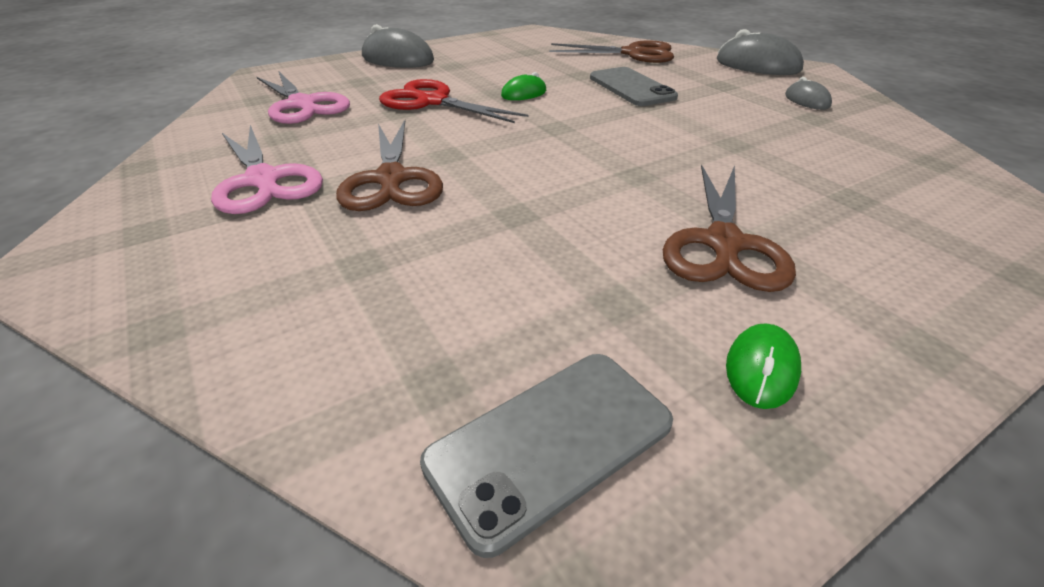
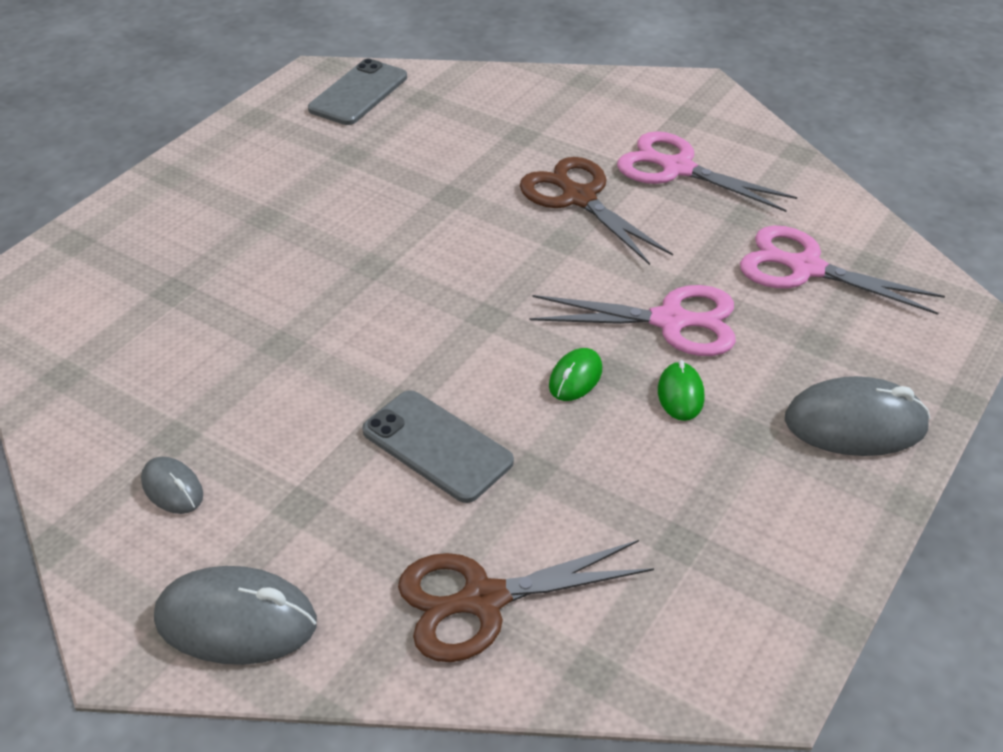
camera: 155 degrees right, 5 degrees up
red scissors [379,79,528,123] -> pink scissors [530,285,736,356]
brown scissors [662,165,796,292] -> none
green mouse [726,323,801,409] -> green mouse moved to [658,360,704,421]

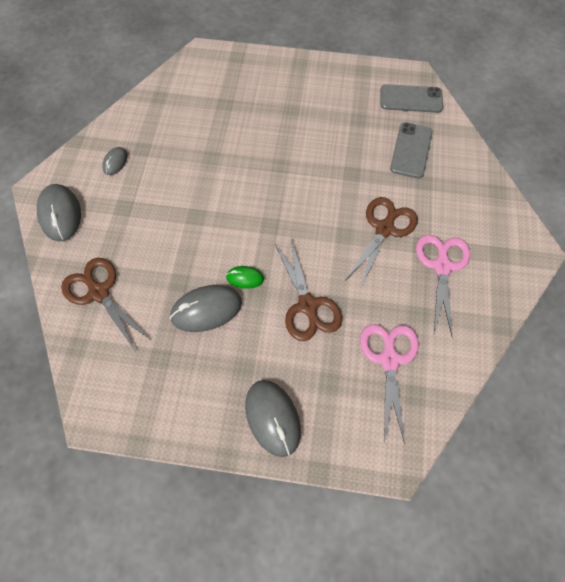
camera: 65 degrees right, 20 degrees up
grey phone [362,390,514,503] -> grey phone moved to [390,122,432,179]
pink scissors [530,285,736,356] -> brown scissors [275,239,342,341]
green mouse [658,360,704,421] -> none
none -> grey mouse [170,285,242,332]

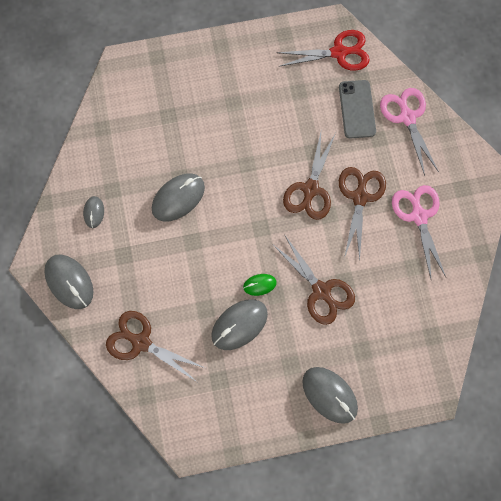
camera: 20 degrees left, 10 degrees up
pink scissors [360,324,419,444] -> pink scissors moved to [380,88,439,176]
grey phone [381,84,443,113] -> red scissors [277,30,370,71]
none -> grey mouse [152,173,205,222]
none -> brown scissors [283,133,336,220]

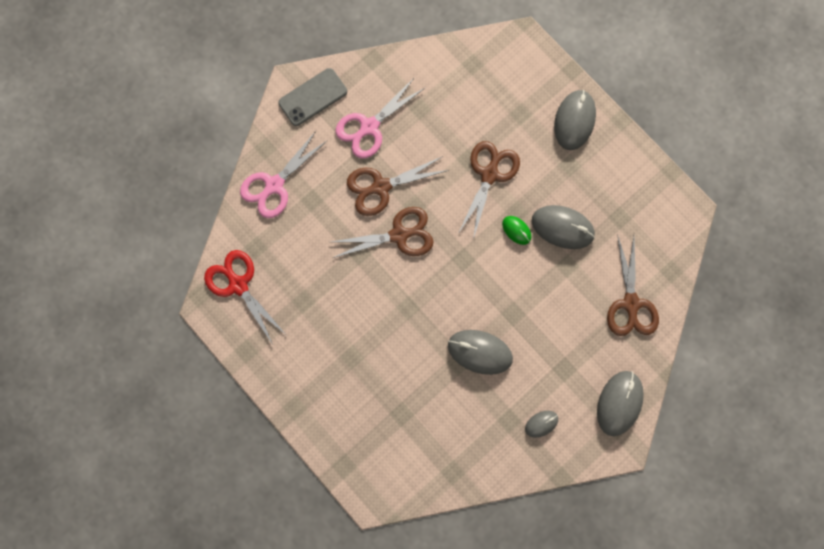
camera: 120 degrees left, 5 degrees up
grey phone [339,80,376,138] -> grey phone moved to [278,68,347,126]

